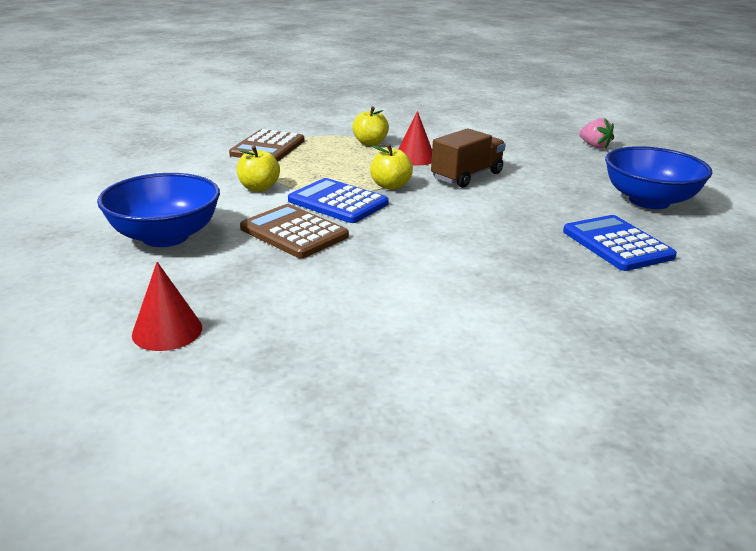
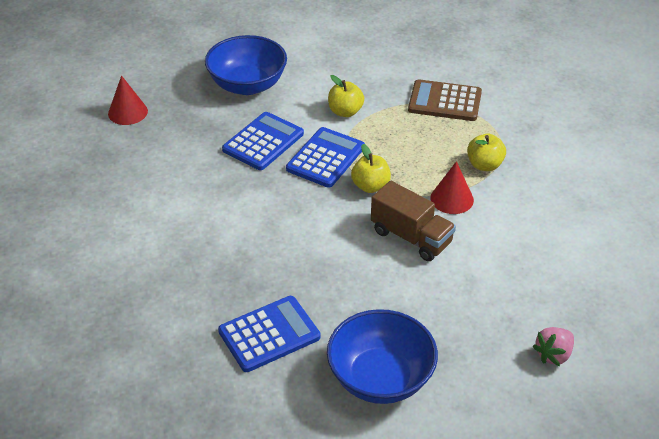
camera: 85 degrees right, 15 degrees up
brown calculator [240,204,349,258] -> blue calculator [222,112,304,170]

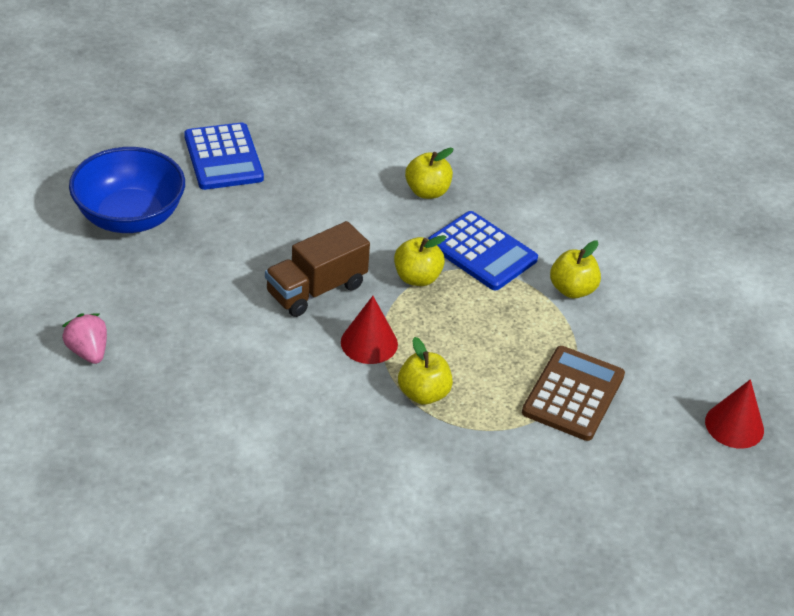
camera: 100 degrees right, 0 degrees up
red cone [108,75,148,125] -> red cone moved to [705,379,764,449]
blue bowl [205,35,287,95] -> none
blue calculator [222,112,304,170] -> none
none -> yellow apple [405,148,453,199]

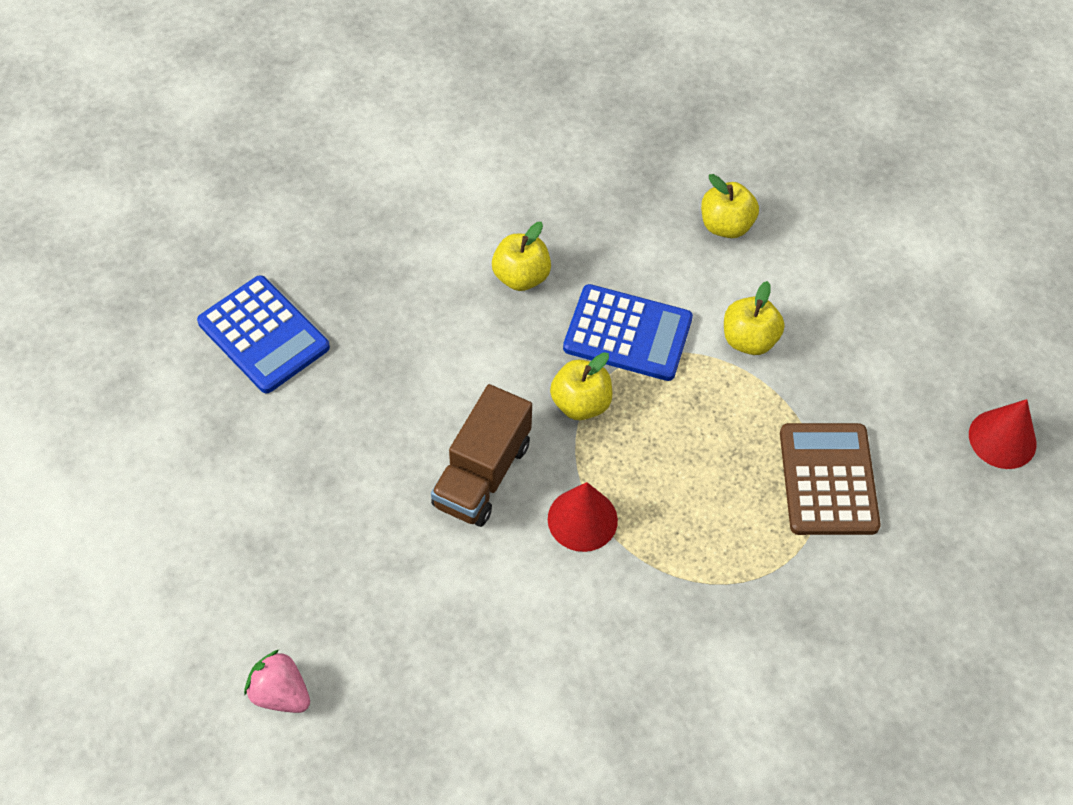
camera: 25 degrees left, 15 degrees up
blue bowl [69,147,185,233] -> none
yellow apple [398,337,453,405] -> yellow apple moved to [701,174,759,238]

